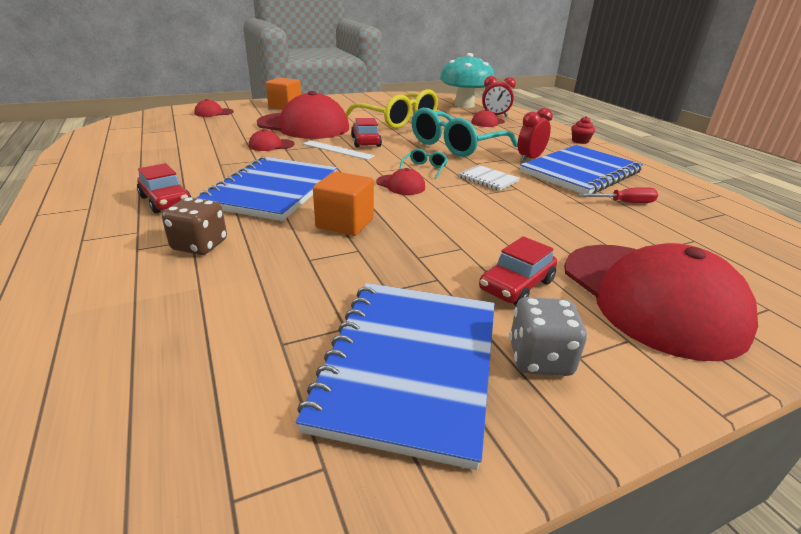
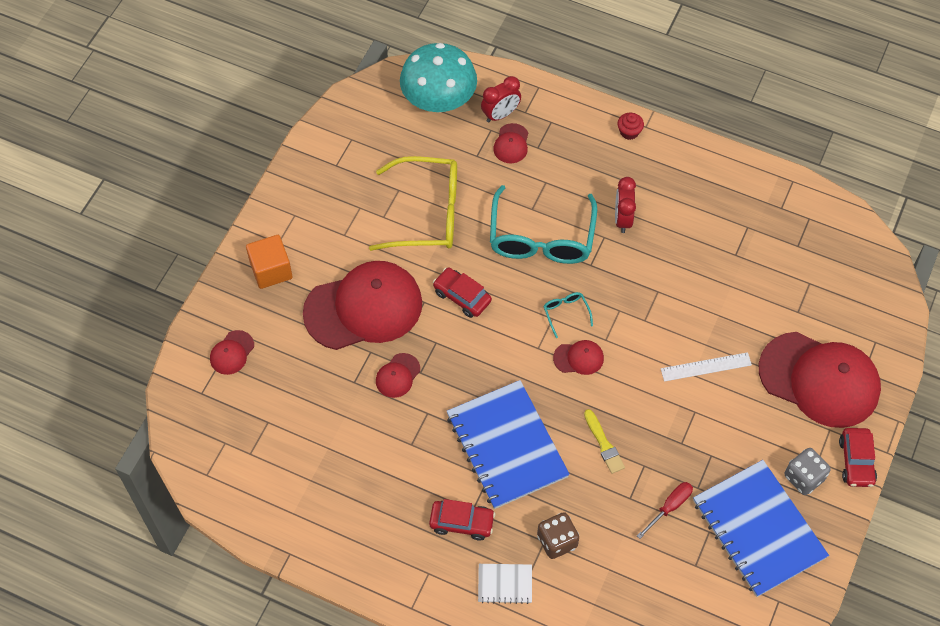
camera: 40 degrees left, 30 degrees up
white ruler [303,141,375,160] -> white ruler moved to [661,352,752,382]
orange cube [313,171,374,236] -> yellow brush [584,409,625,474]
white notebook [458,165,520,191] -> white notebook moved to [478,564,532,604]
red car [479,236,557,306] -> red car moved to [839,428,877,487]
blue notebook [520,145,643,194] -> none
red screwdriver [578,187,658,203] -> red screwdriver moved to [637,482,693,539]

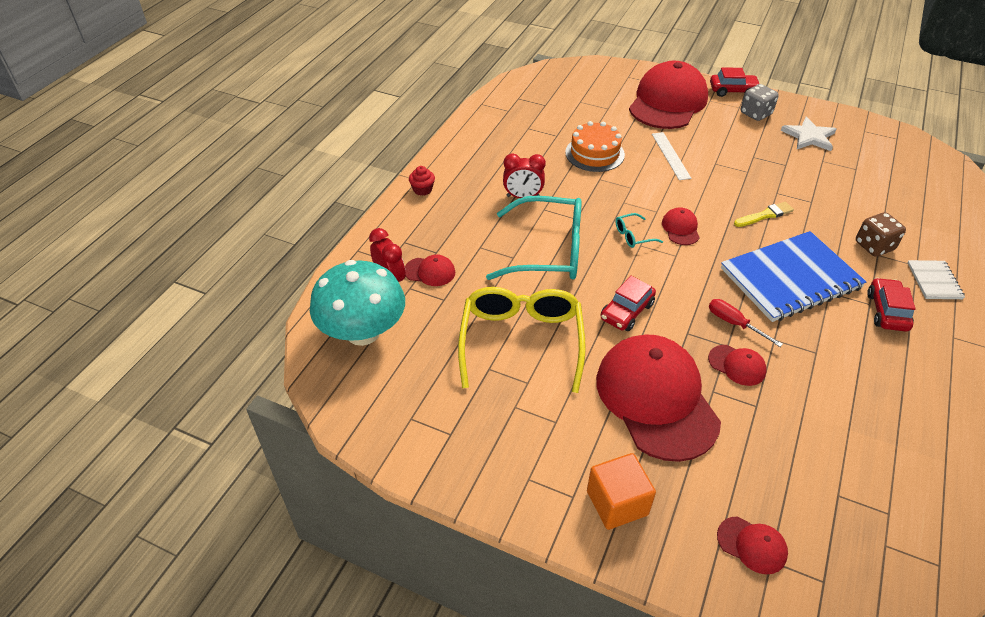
camera: 90 degrees left, 15 degrees down
red screwdriver [637,482,693,539] -> red screwdriver moved to [709,299,783,347]
blue notebook [693,460,829,597] -> white star [781,117,836,151]
none -> orange cake [565,121,625,172]

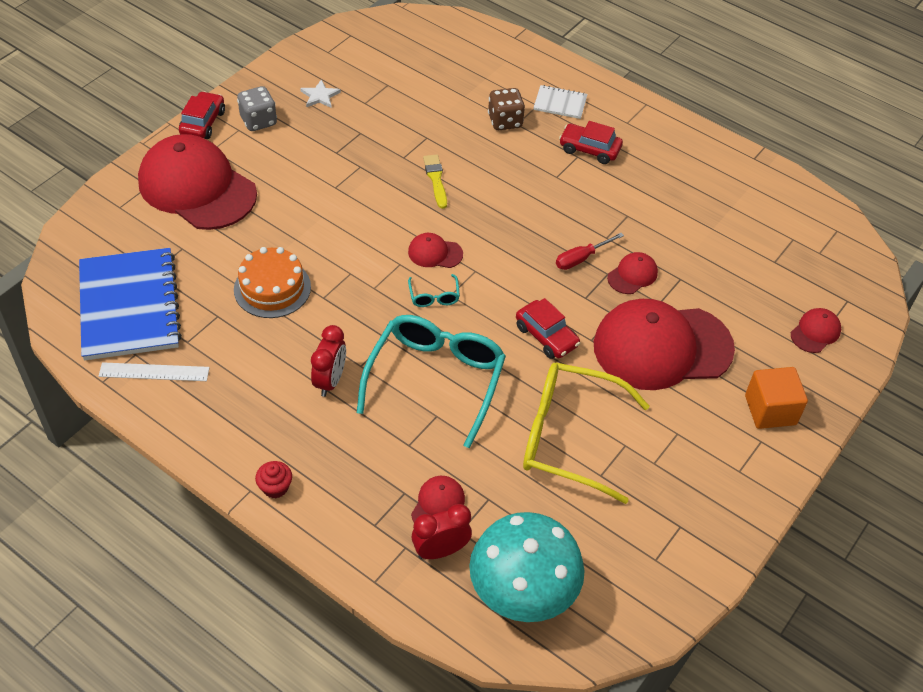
camera: 80 degrees left, 5 degrees up
white ruler [652,132,691,180] -> white ruler moved to [99,362,210,381]
blue notebook [721,231,866,322] -> blue notebook moved to [79,248,182,360]
white star [781,117,836,151] -> white star [300,79,341,108], size x0.65

